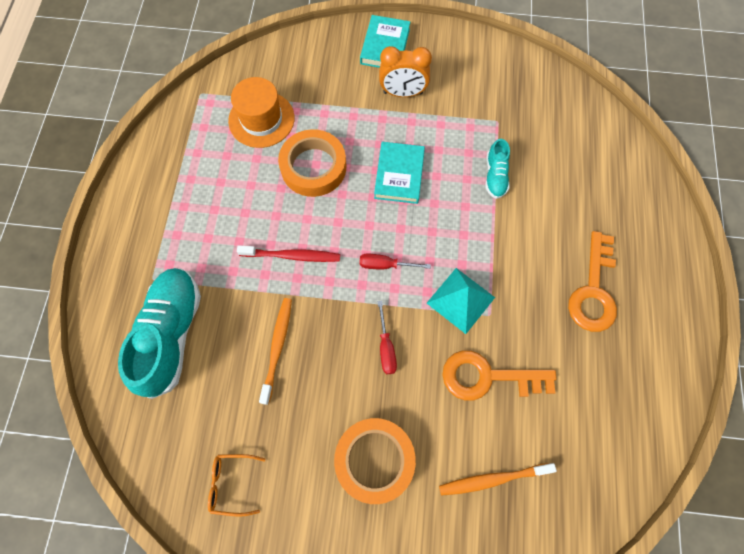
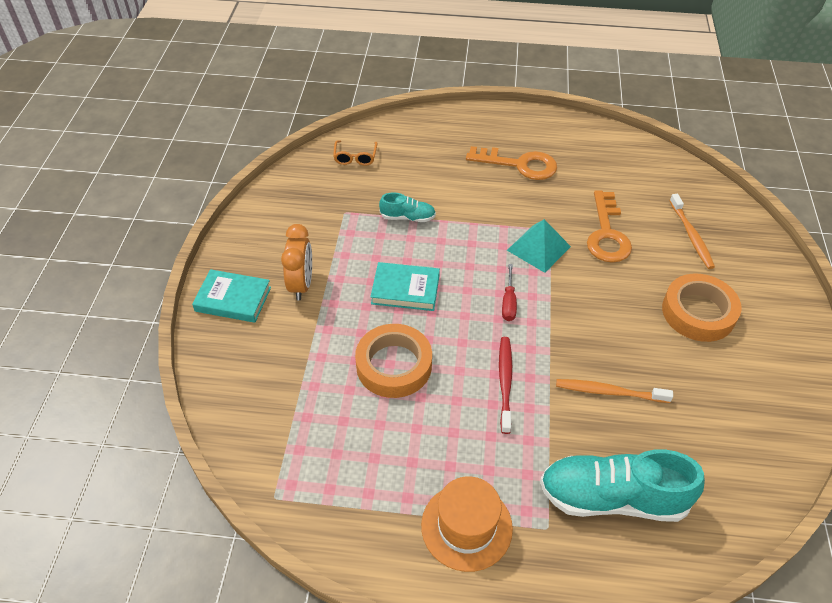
camera: 90 degrees left, 20 degrees down
orange glasses [208,454,265,517] -> orange glasses moved to [333,140,378,166]
orange hat [228,77,295,148] -> orange hat moved to [421,476,513,572]
red screwdriver [378,301,397,374] -> none

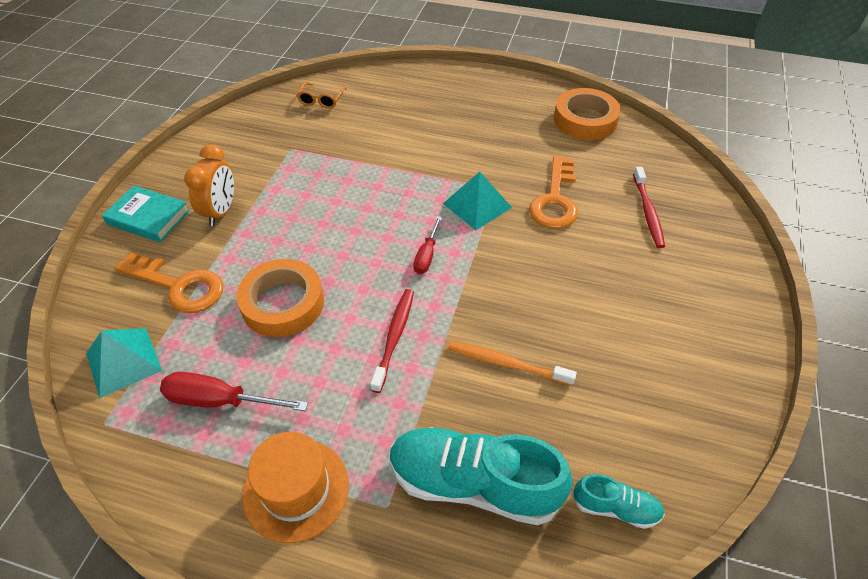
camera: 10 degrees right, 0 degrees up
turquoise book [370,262,440,311] -> none
turquoise shoe [379,192,436,222] -> turquoise shoe moved to [572,474,665,529]
orange key [466,146,557,180] -> orange key moved to [115,252,223,313]
orange tape [662,274,742,342] -> orange tape moved to [554,88,621,140]
orange toothbrush [670,194,715,269] -> red toothbrush [633,167,665,248]
none -> turquoise pyramid [86,328,162,398]
none -> red screwdriver [160,372,308,411]

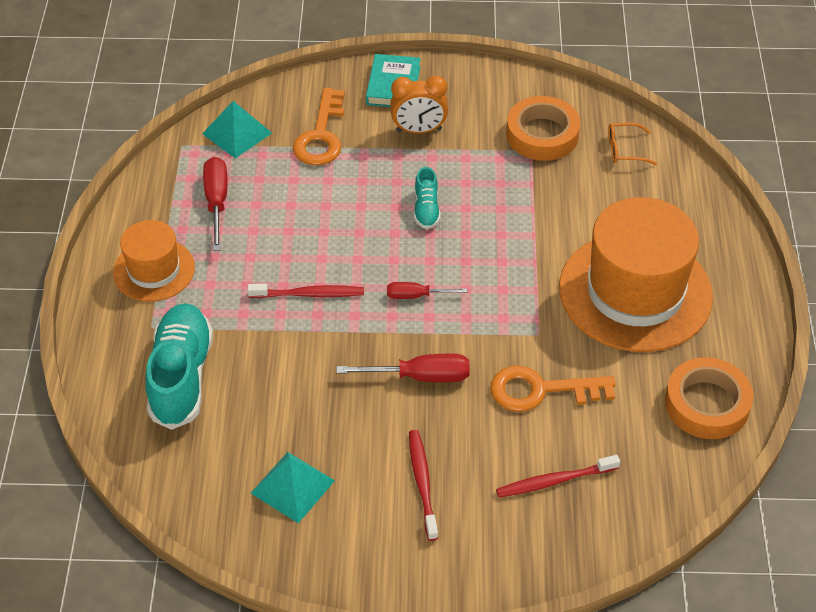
camera: 75 degrees right, 0 degrees up
orange tape [236,259,324,337] -> orange tape moved to [506,96,580,161]
turquoise pyramid [443,172,512,230] -> turquoise pyramid moved to [251,452,335,523]
orange toothbrush [448,341,577,386] -> none
turquoise shoe [572,474,665,529] -> turquoise shoe moved to [414,167,440,229]
none -> red screwdriver [336,353,470,382]
none -> red toothbrush [409,430,438,541]
none -> orange hat [559,197,713,352]

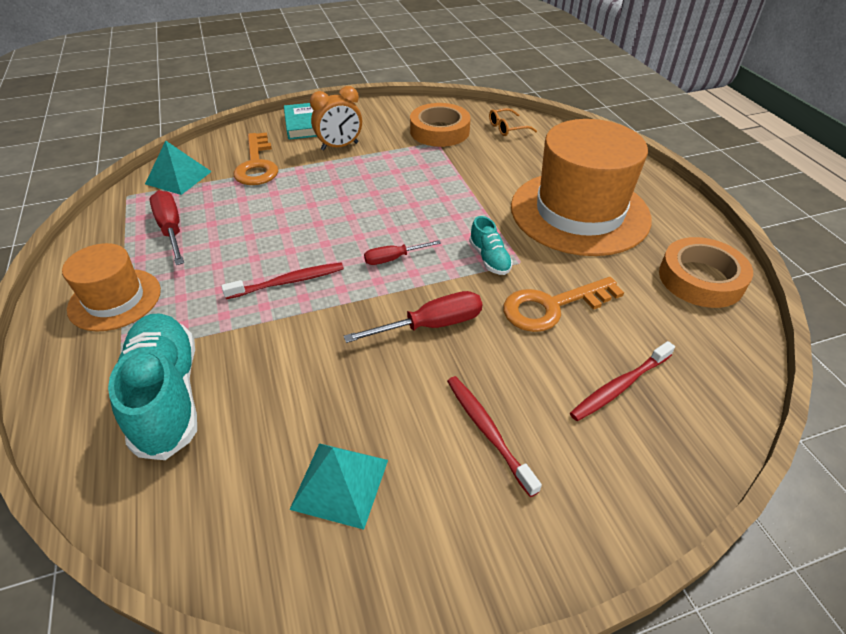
camera: 20 degrees left, 5 degrees down
turquoise shoe [414,167,440,229] -> turquoise shoe moved to [469,216,513,275]

